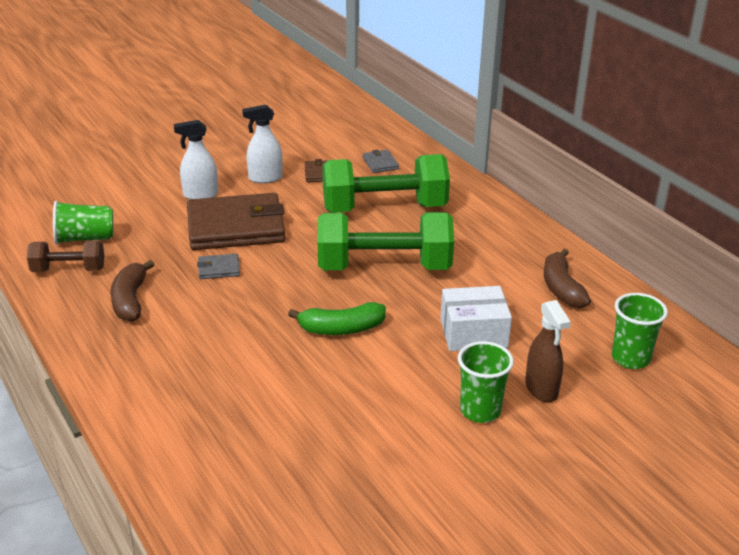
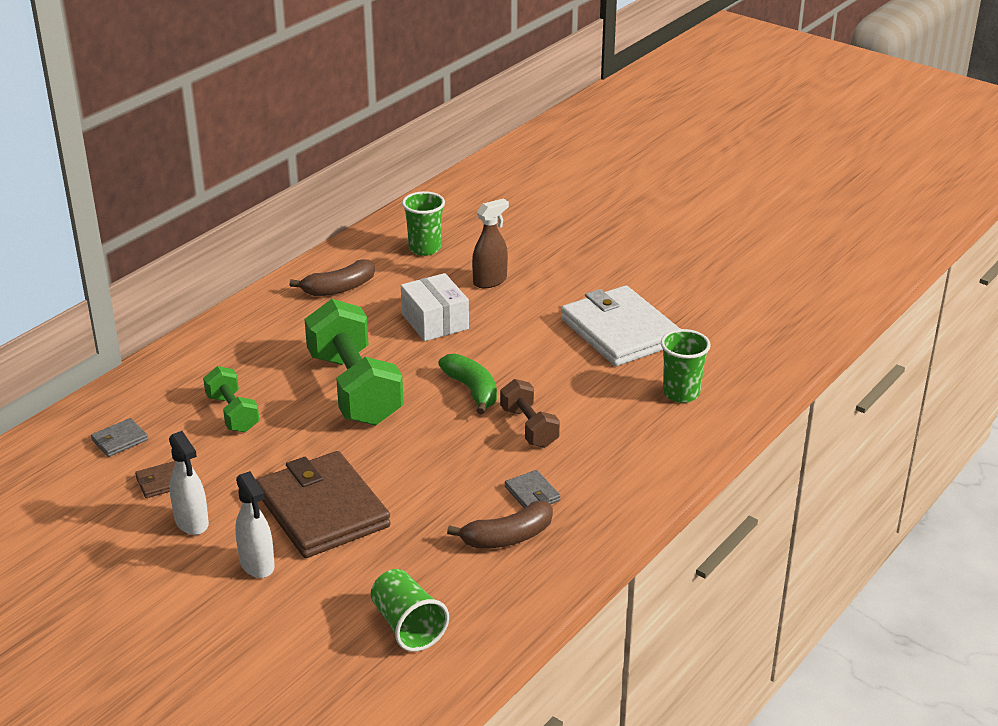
camera: 110 degrees left, 0 degrees up
brown dumbbell [27,240,104,272] -> brown dumbbell moved to [500,379,560,448]
grey wallet [197,254,240,279] -> grey wallet moved to [505,470,560,508]
green dumbbell [322,154,450,212] -> green dumbbell [203,366,260,432], size x0.52
green cup [458,341,514,423] -> green cup moved to [661,329,711,403]
none -> white wallet [561,285,680,366]

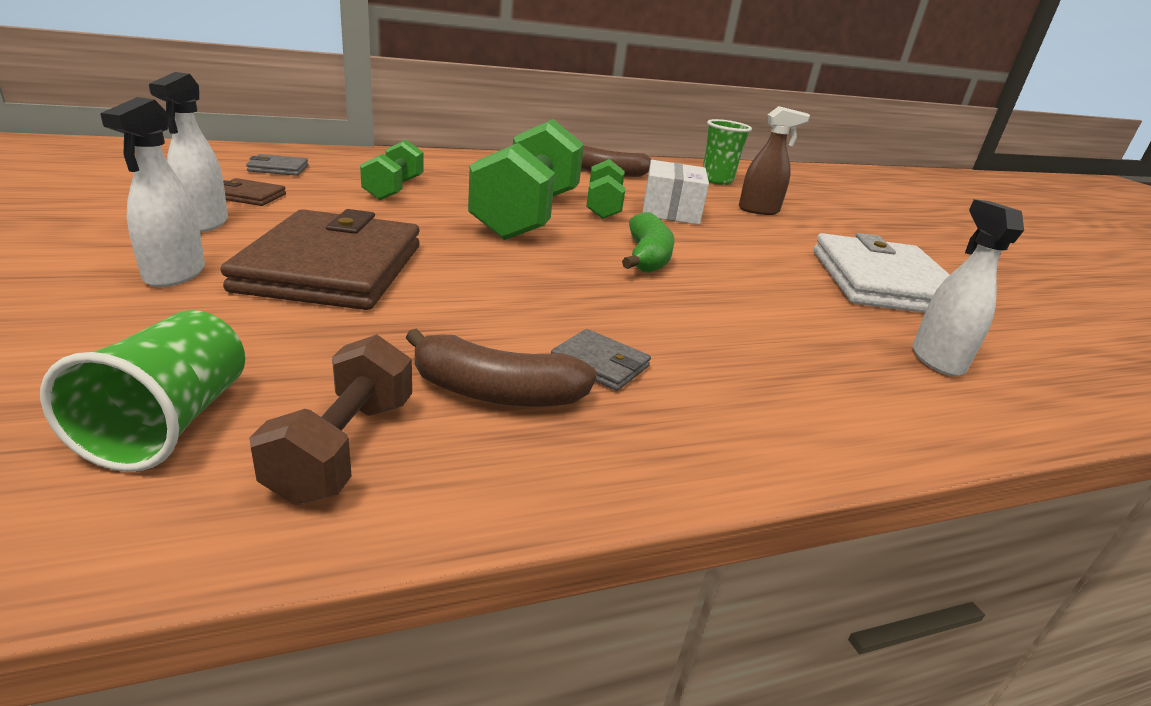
camera: 30 degrees right, 5 degrees down
brown dumbbell [500,379,560,448] -> brown dumbbell moved to [249,334,412,505]
grey wallet [505,470,560,508] -> grey wallet turned 60 degrees counterclockwise [551,329,651,391]
green cup [661,329,711,403] -> white spray bottle [913,199,1024,376]
none -> green dumbbell [586,159,625,219]

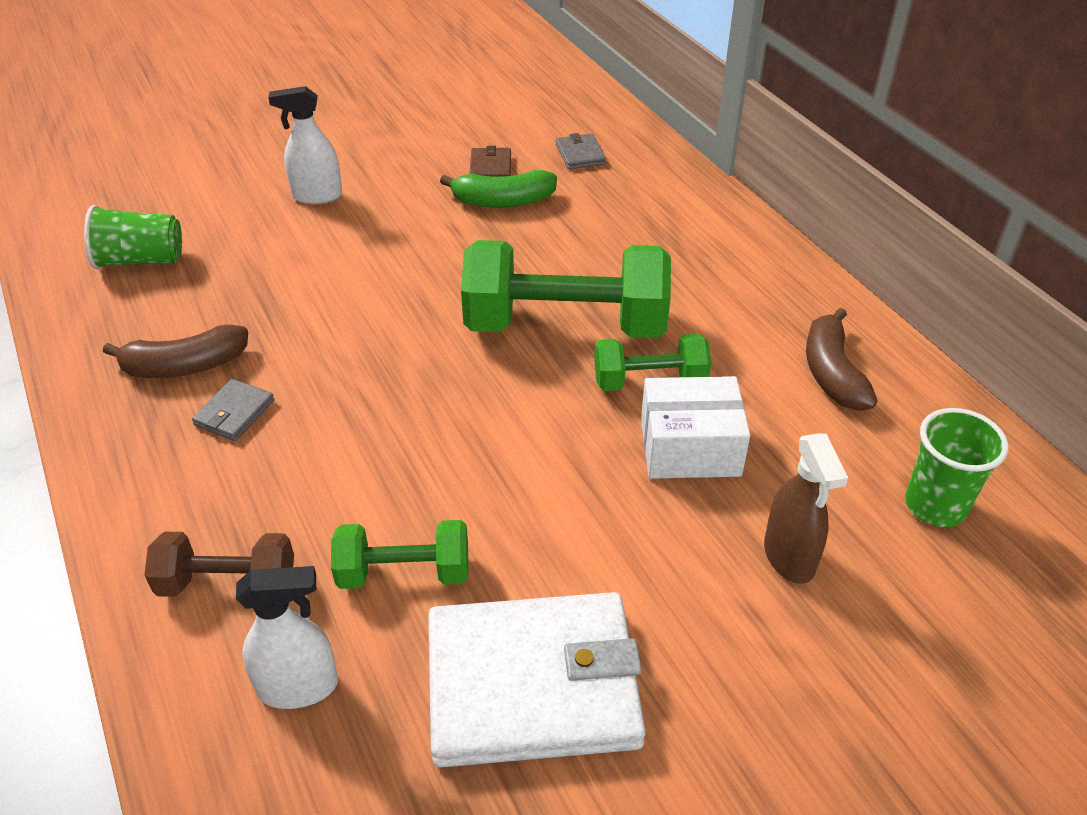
camera: 85 degrees right, 15 degrees up
white spray bottle [149,72,228,233] -> none
brown wallet [220,209,420,310] -> none
brown dumbbell [249,334,412,505] -> brown dumbbell moved to [144,532,294,597]
green dumbbell [360,140,424,200] -> green dumbbell moved to [331,520,469,589]
brown banana [405,329,597,407] -> brown banana turned 105 degrees counterclockwise [103,324,248,378]
green banana [622,212,675,273] -> green banana moved to [440,170,557,208]

